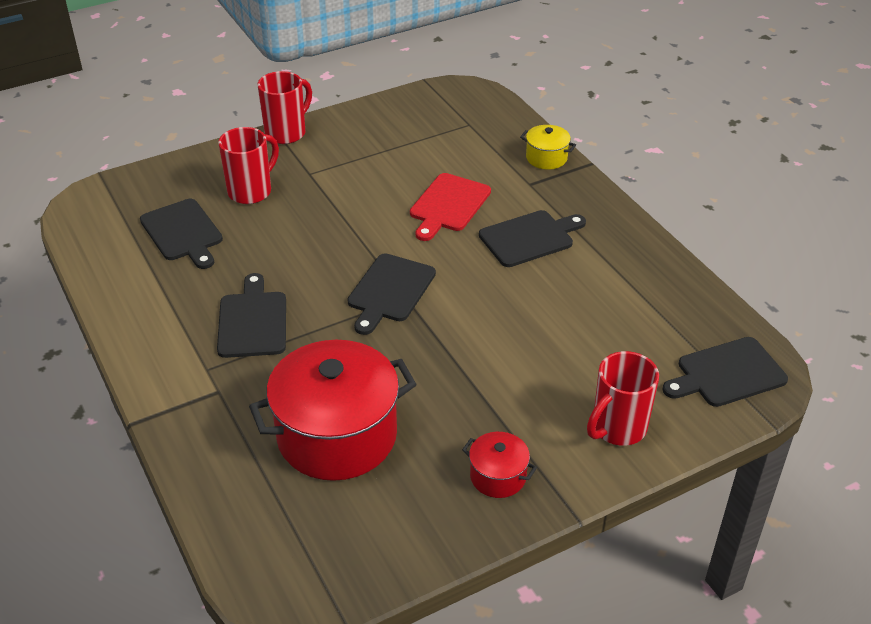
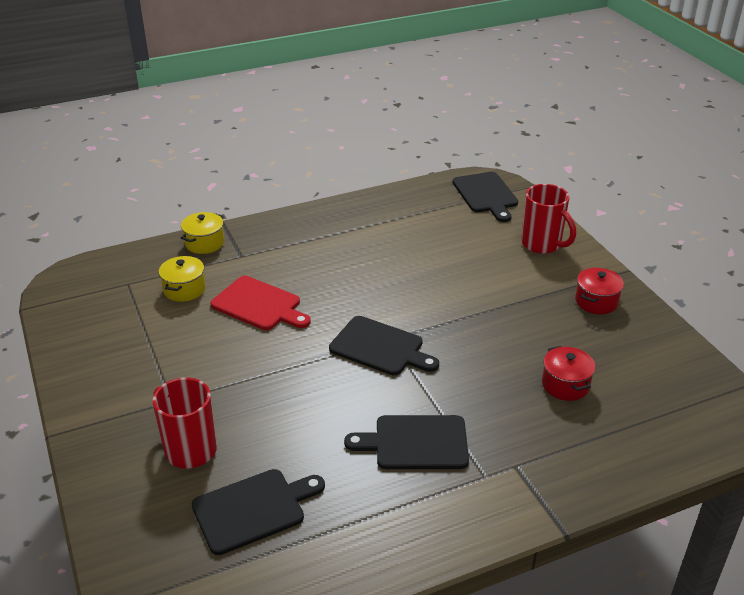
camera: 85 degrees left, 5 degrees down
red pot [249,340,417,481] -> red pot [542,346,595,401], size x0.45
red mug [258,71,312,144] -> none
black cutting board [479,210,586,267] -> none
none -> yellow pot [159,256,206,302]

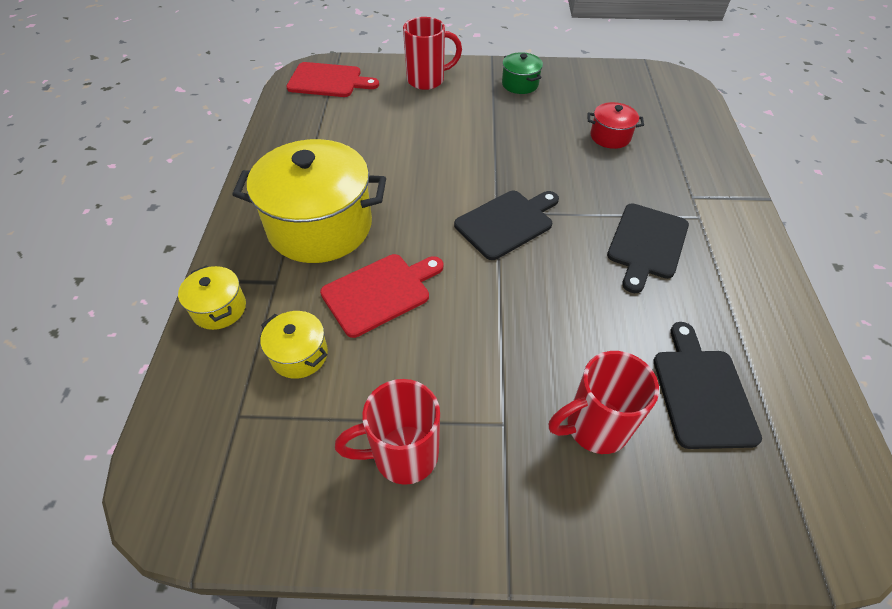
camera: 65 degrees left, 15 degrees up
black cutting board [452,172,518,222] -> red cutting board [286,62,379,97]
red pot [575,268,624,314] -> green pot [502,52,543,94]
none -> yellow pot [232,139,386,263]
none -> red mug [335,379,440,485]

